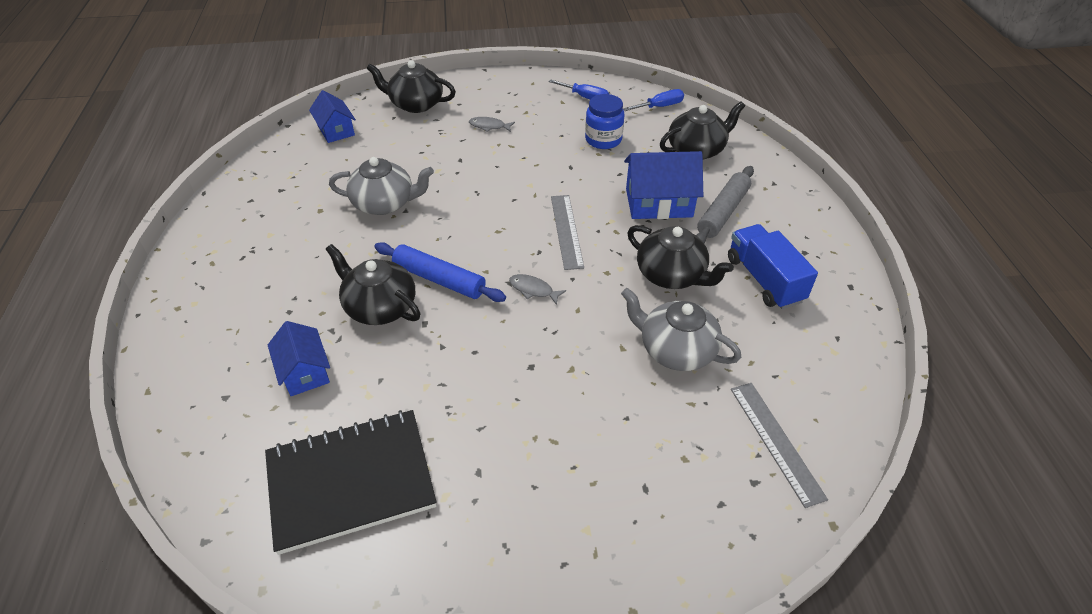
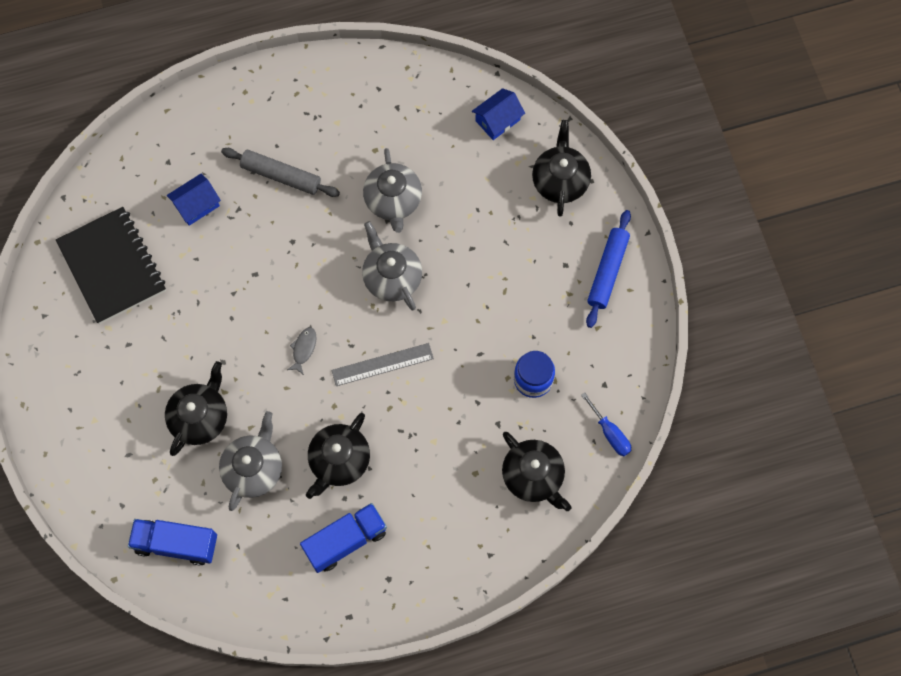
camera: 80 degrees right, 25 degrees up
black teapot [326,244,421,325] -> black teapot moved to [165,361,227,456]
blue rolling pin [374,242,506,302] -> blue rolling pin moved to [586,210,631,328]
grey fish [469,117,515,132] -> none
blue screwdriver [549,79,609,99] -> none
blue house [624,151,703,219] -> none
grey rolling pin [696,166,754,243] -> grey rolling pin moved to [221,148,340,197]
grey ruler [731,383,828,508] -> blue truck [128,519,217,566]
none -> grey teapot [362,221,422,310]

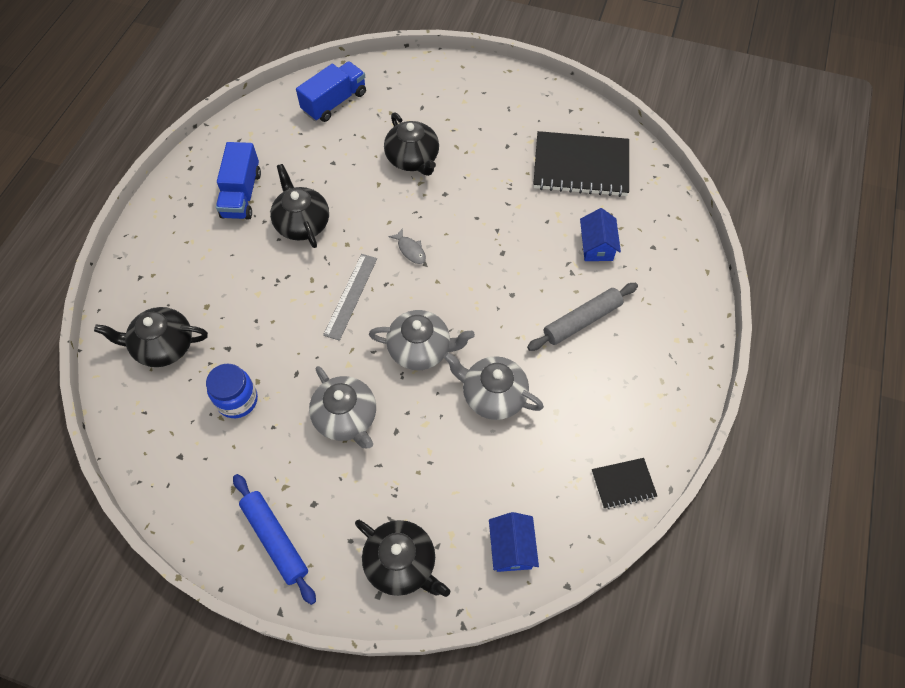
camera: 125 degrees right, 10 degrees down
grey teapot [219,411,282,511] -> grey teapot moved to [309,366,376,448]
blue screwdriver [581,392,631,456] -> none
none -> black notebook [592,458,657,509]

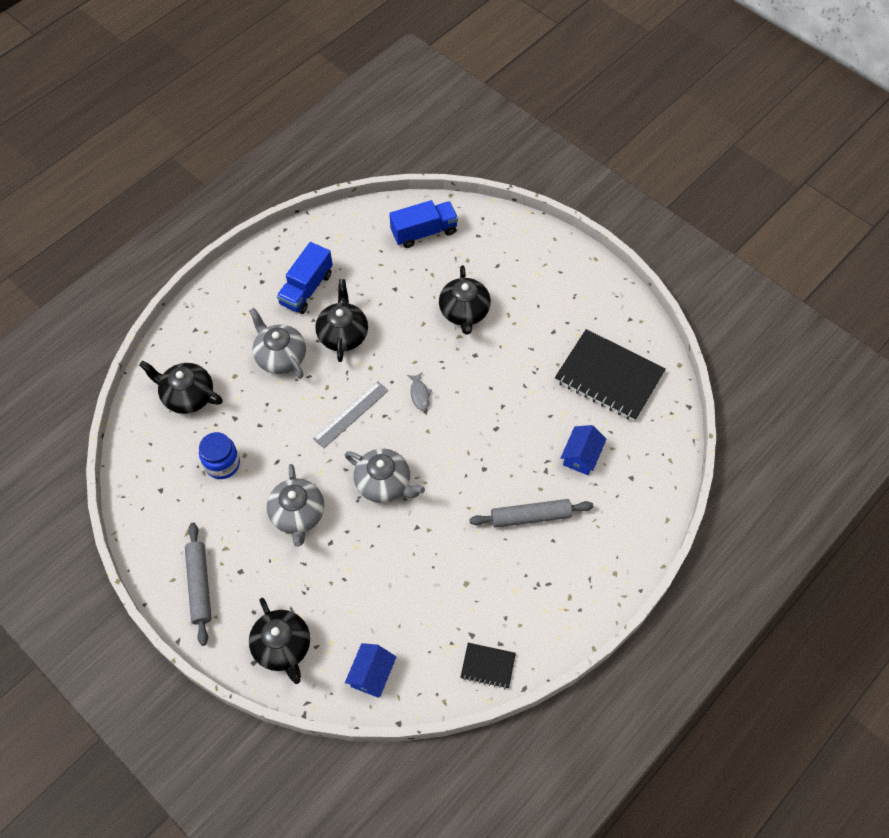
camera: 25 degrees right, 0 degrees up
blue rolling pin [233,474,316,605] -> grey rolling pin [185,523,212,646]
grey teapot [443,352,544,420] -> grey teapot moved to [249,308,306,378]

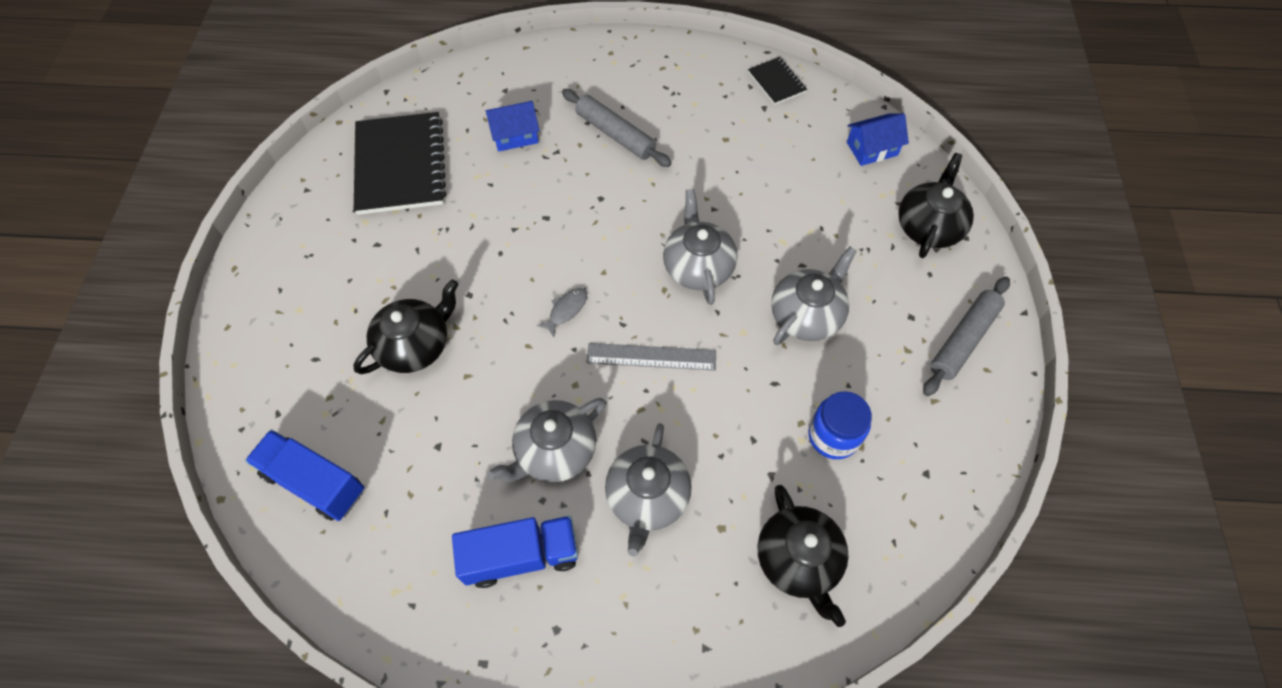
camera: 130 degrees left, 0 degrees up
black teapot [315,279,368,362] -> grey teapot [487,398,606,482]

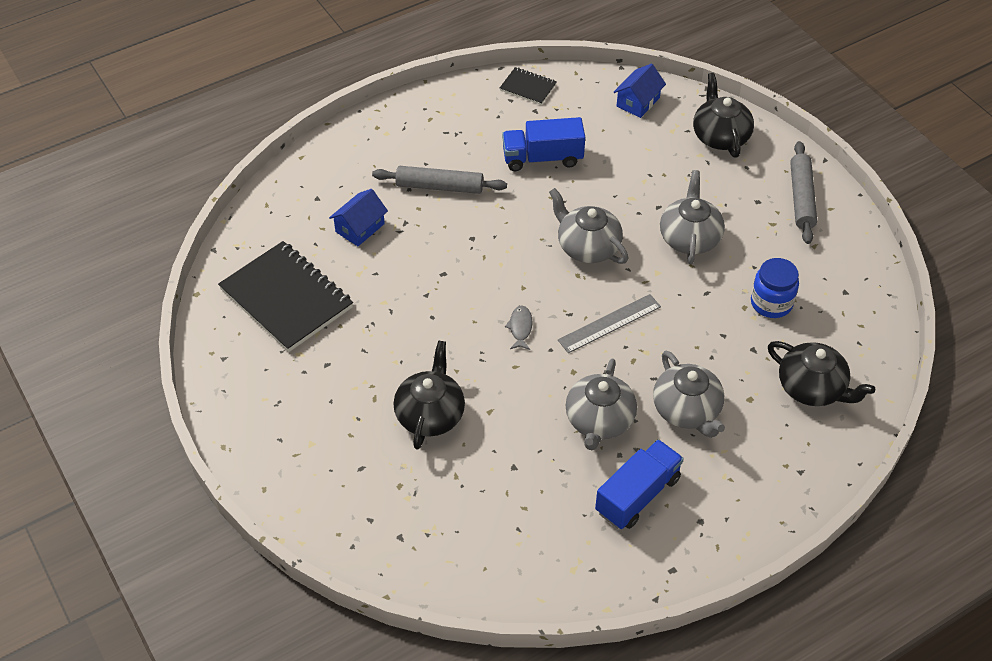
camera: 35 degrees left, 10 degrees down
blue truck [245,430,364,521] -> blue truck moved to [502,117,585,171]

